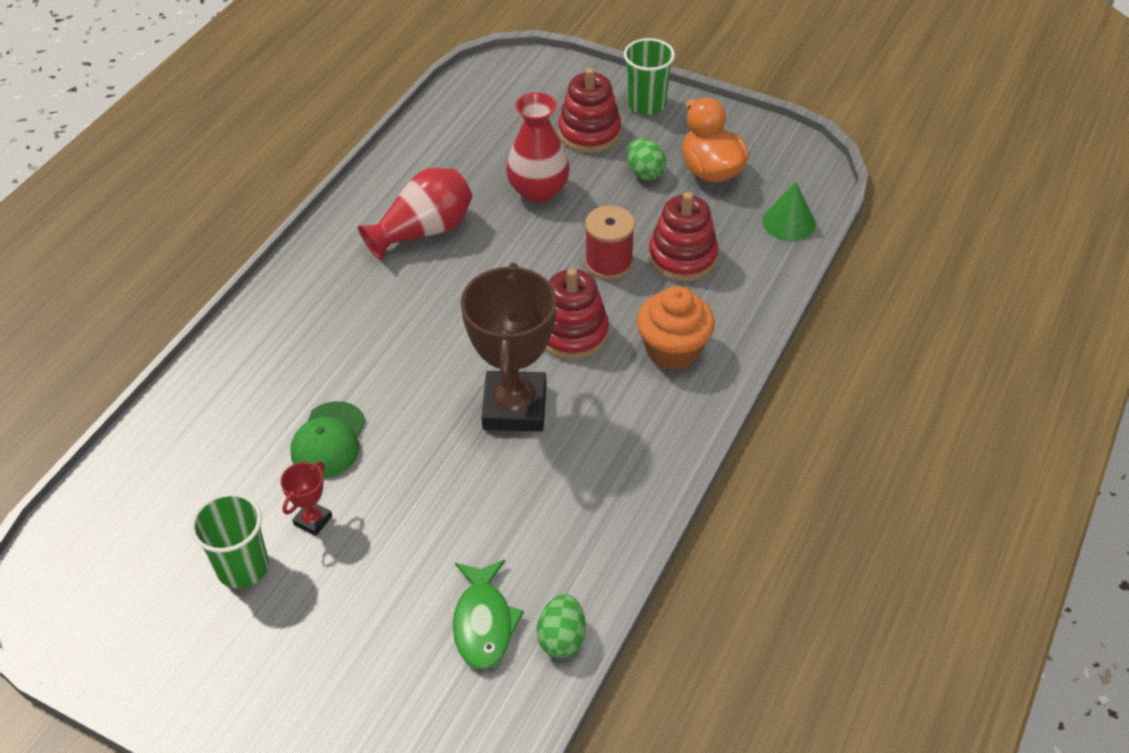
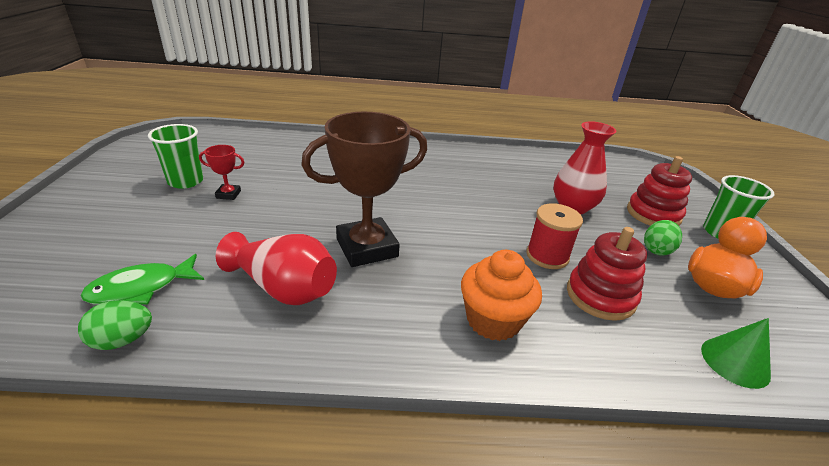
camera: 60 degrees right, 15 degrees down
green cap [290,401,366,478] -> none
red vase [358,168,472,260] -> red vase moved to [216,232,337,305]
red stacking toy [545,268,609,360] -> none

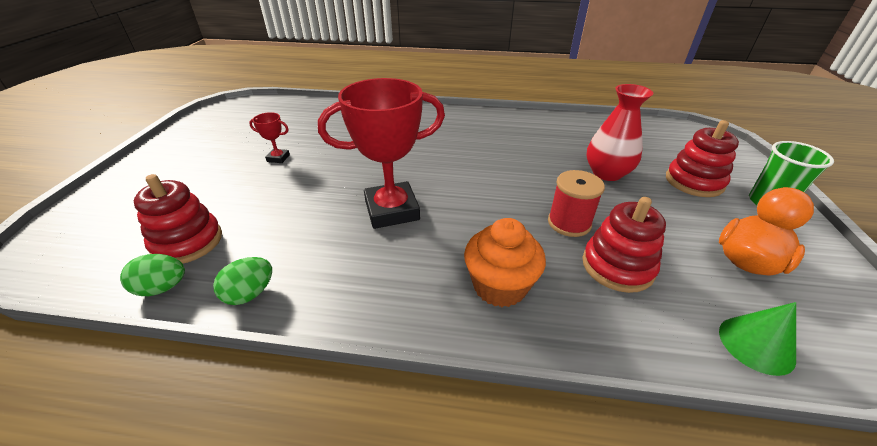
camera: 10 degrees right, 5 degrees up
green fish [81,254,204,305] -> red stacking toy [134,174,222,264]
green cup [148,124,203,189] -> none
red vase [216,232,337,305] -> none
brown trophy [301,112,427,267] -> red trophy [318,78,445,229]
green egg [644,220,682,256] -> green egg moved to [213,257,272,305]

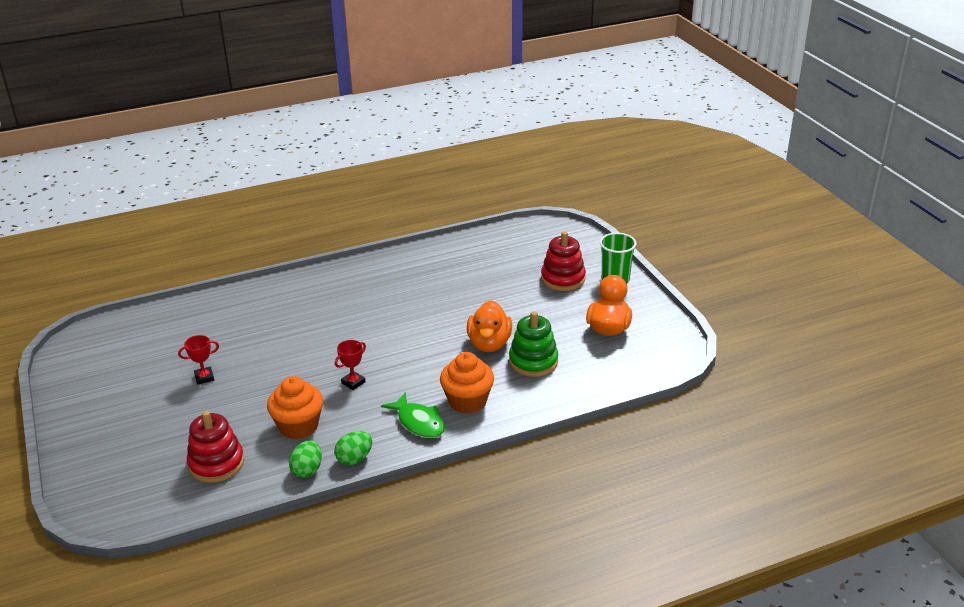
camera: 30 degrees left, 5 degrees down
green egg [120,254,185,296] -> green egg moved to [334,431,372,465]
red trophy [318,78,445,229] -> red trophy [335,340,366,390], size x0.43
red spool [548,170,605,237] -> orange duck [467,300,512,352]
red stacking toy [582,197,666,293] -> green stacking toy [509,311,558,377]
red vase [587,84,653,181] -> none
green cone [719,302,796,376] -> none
none -> orange cupcake [267,376,323,439]
none -> green fish [381,392,445,438]

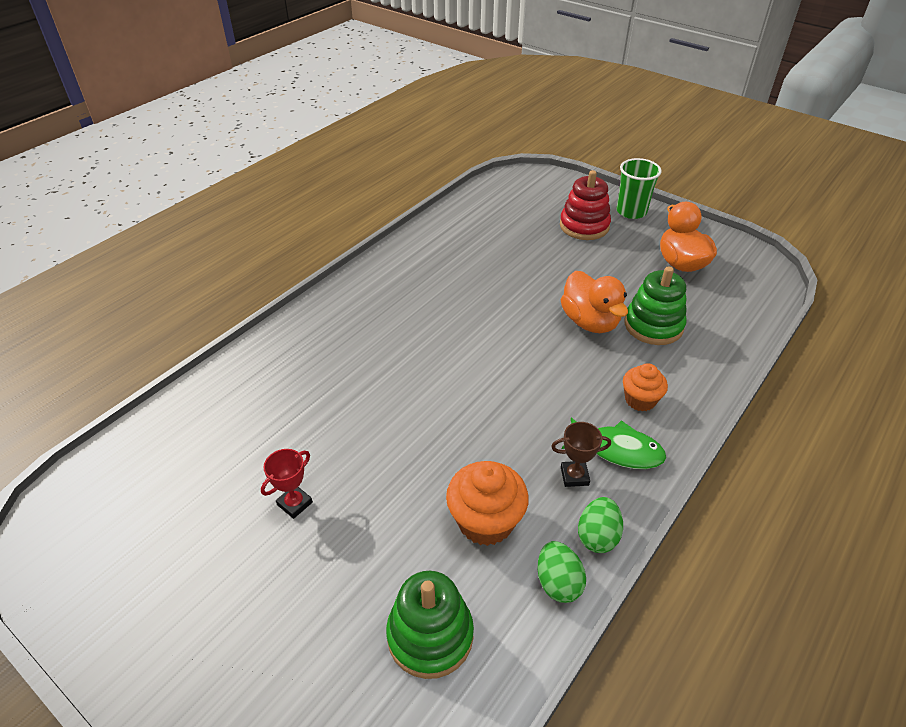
camera: 30 degrees left, 10 degrees up
red stacking toy [187,411,244,483] -> green stacking toy [386,571,474,679]
red trophy [335,340,366,390] -> none
orange cupcake [440,352,494,414] -> orange cupcake [623,363,668,412], size x0.64
none -> brown trophy [551,422,611,487]

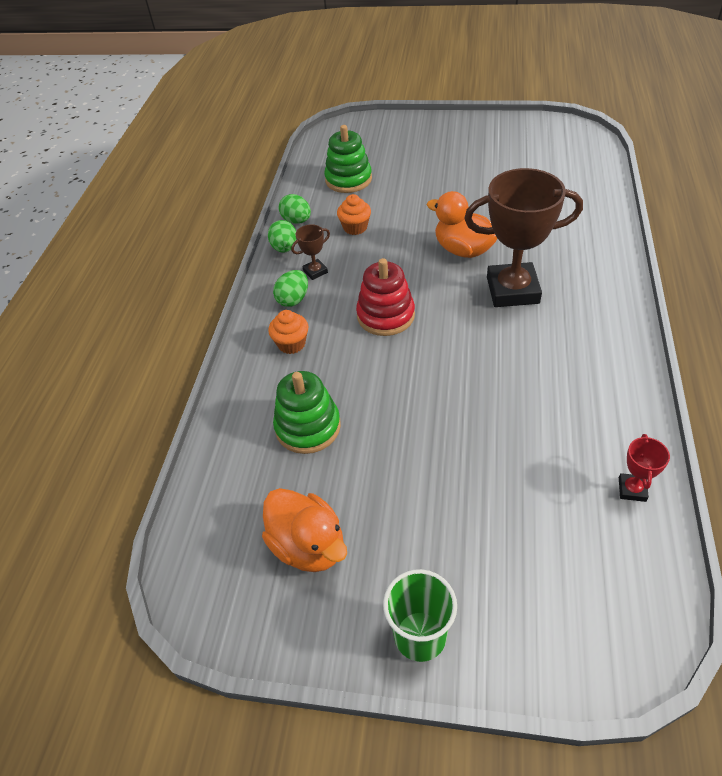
camera: 155 degrees right, 5 degrees up
red trophy [261,449,313,519] -> red trophy moved to [619,434,670,502]
orange cupcake [446,461,529,546] -> orange cupcake [337,194,371,235], size x0.64
red stacking toy [560,170,611,240] -> red stacking toy moved to [356,258,415,336]
orange duck [561,271,628,333] -> orange duck moved to [427,191,497,258]
green fish [562,417,666,469] -> green egg [273,270,308,307]
none -> brown trophy [464,168,583,307]

